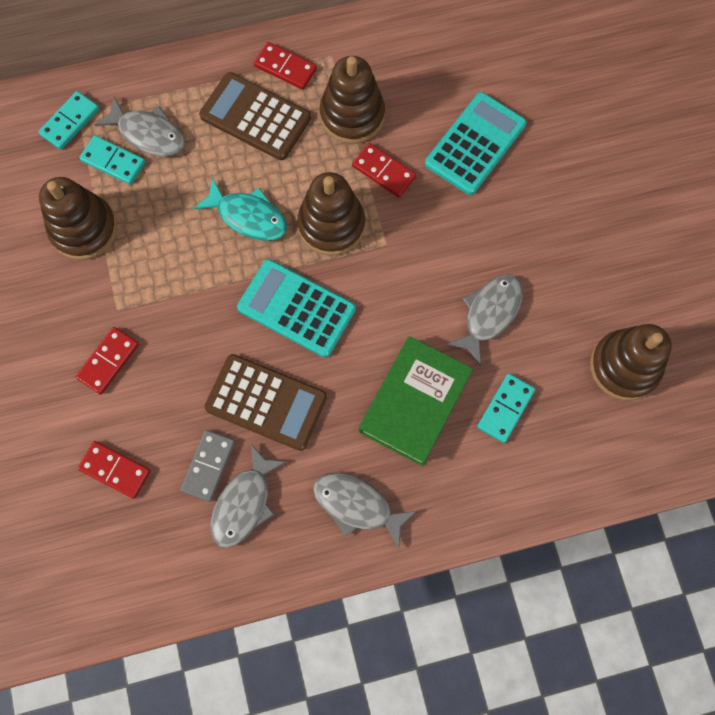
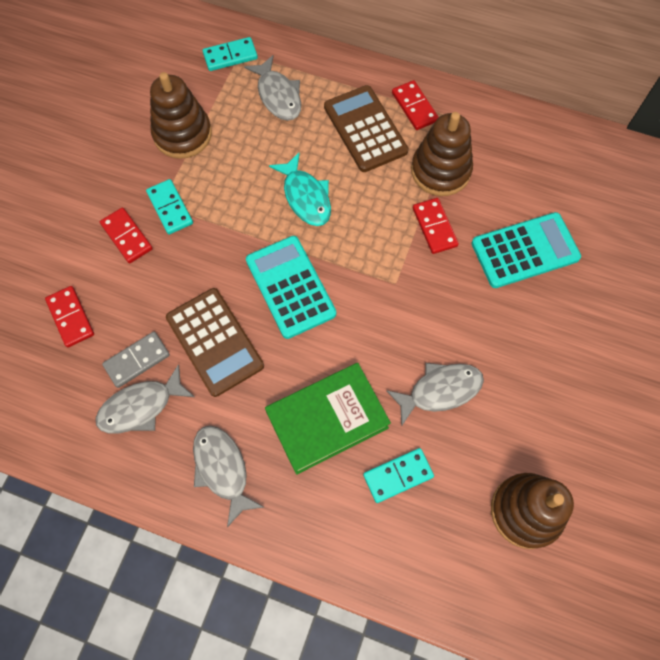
camera: 35 degrees right, 5 degrees down
red domino [75,327,139,395] -> red domino turned 75 degrees clockwise [100,207,153,263]
turquoise domino [79,135,145,185] -> turquoise domino moved to [146,179,193,234]
brown stacking toy [297,172,365,256] -> none

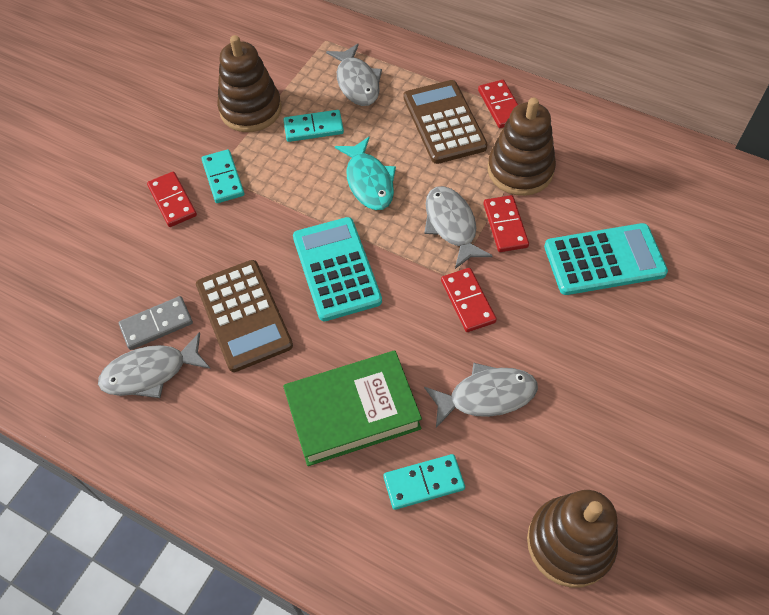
camera: 10 degrees right, 10 degrees down
red domino [45,286,94,347] -> red domino moved to [441,268,497,332]
grey fish [193,426,264,527] -> grey fish moved to [424,186,492,269]
turquoise domino [203,37,258,71] -> turquoise domino moved to [283,110,344,142]

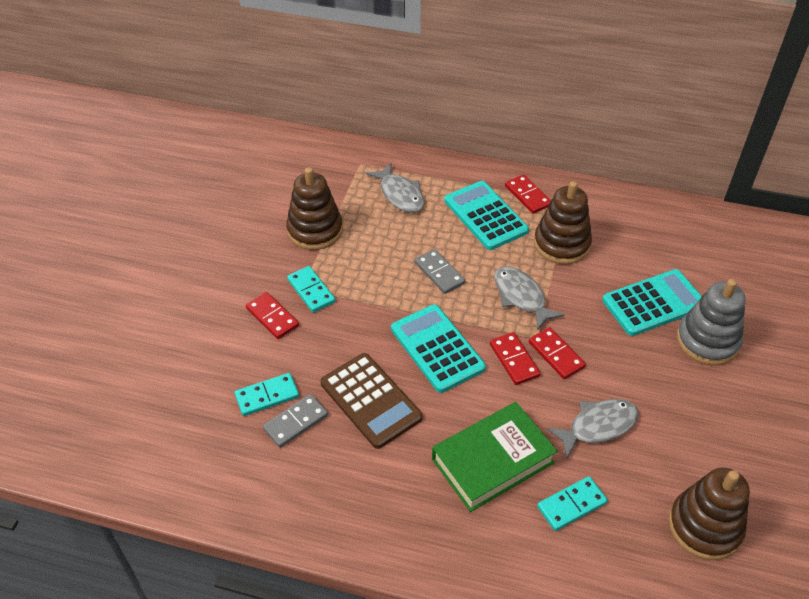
camera: 15 degrees left, 10 degrees down
grey fish [98,332,211,398] -> none
turquoise domino [283,110,344,142] -> turquoise domino moved to [235,373,299,416]
turquoise fish [335,137,396,210] -> grey domino [415,249,465,294]
brown calculator [404,80,488,164] -> turquoise calculator [444,181,529,250]
red domino [483,195,529,252] -> red domino moved to [490,332,541,385]
none -> grey stacking toy [677,279,746,365]

